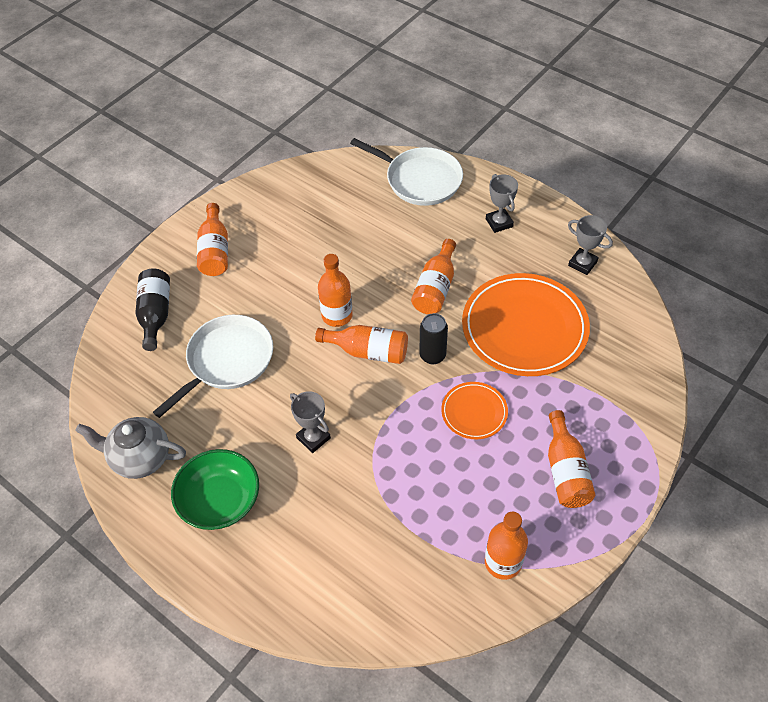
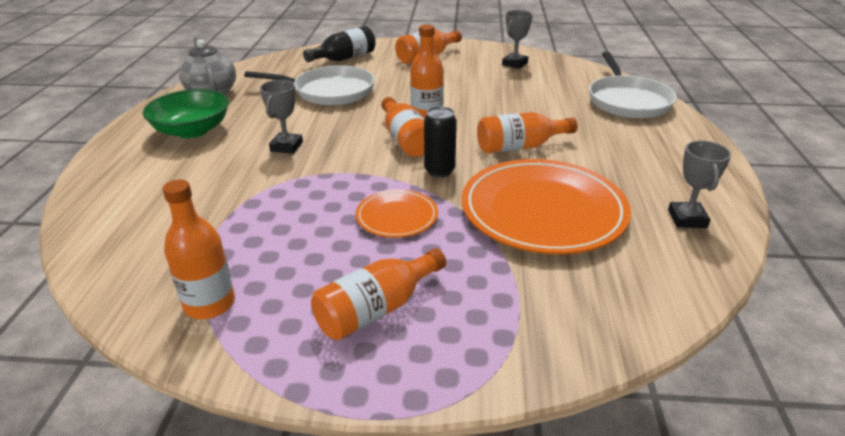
camera: 55 degrees right, 20 degrees down
grey trophy [486,174,518,233] -> grey trophy moved to [502,10,533,69]

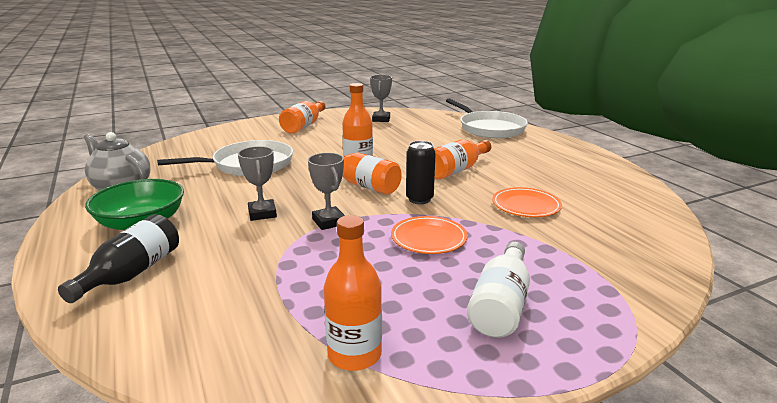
camera: 30 degrees left, 10 degrees down
black bottle [303,26,376,62] -> black bottle moved to [58,214,179,303]
orange bottle [311,248,446,340] -> white bottle [467,242,530,338]
orange plate [462,159,631,254] -> orange plate [492,187,562,217], size x0.49
grey trophy [668,141,731,228] -> grey trophy moved to [308,153,345,230]

